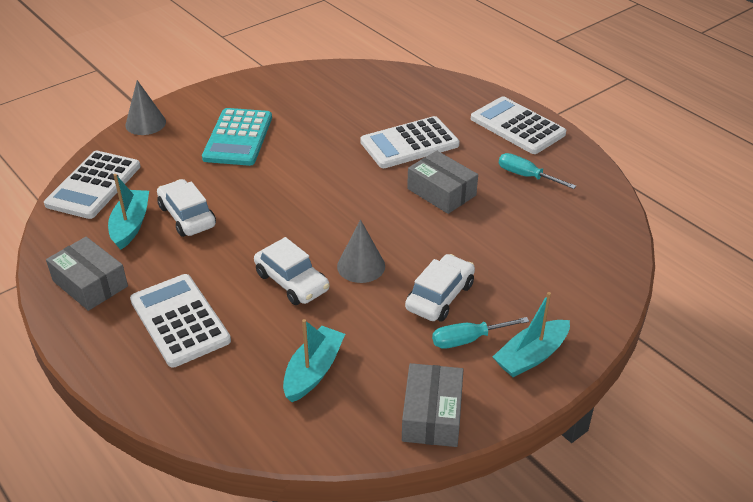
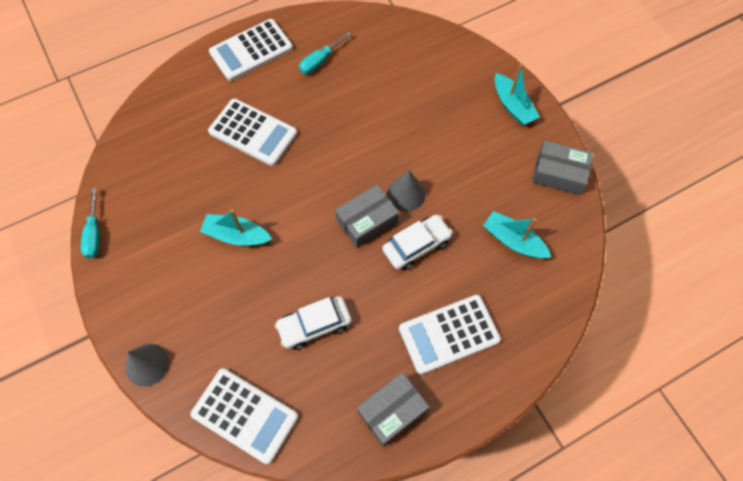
camera: 80 degrees left, 25 degrees up
turquoise boat [108,174,149,250] -> turquoise boat moved to [200,210,272,246]
turquoise calculator [202,108,272,166] -> none
white calculator [360,116,460,168] -> white calculator turned 45 degrees counterclockwise [208,98,297,166]
white car [405,254,475,321] -> none
grey box [407,151,478,214] -> grey box moved to [335,184,399,248]
turquoise screwdriver [432,317,529,349] -> turquoise screwdriver moved to [81,188,100,258]

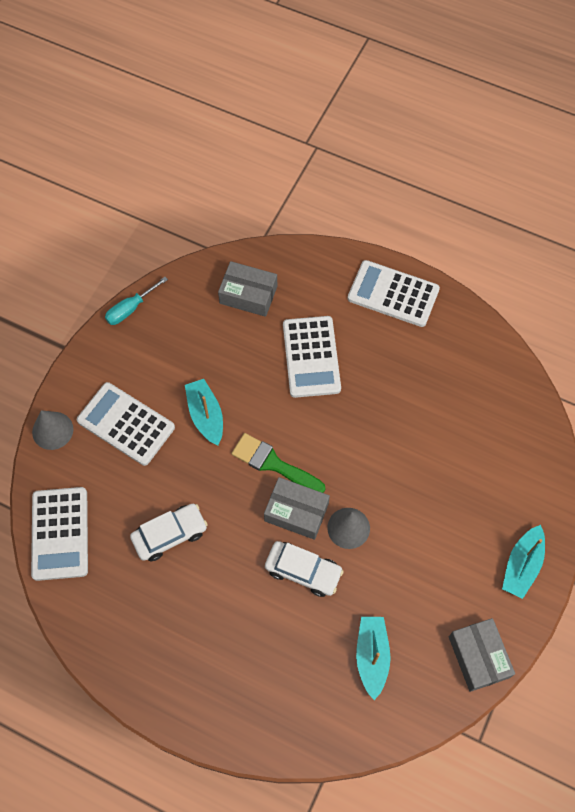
camera: 55 degrees right, 0 degrees up
white car [275,296,352,350] -> white car turned 120 degrees clockwise [130,504,208,561]
turquoise screwdriver [299,31,351,74] -> none
grey box [357,372,429,446] -> grey box moved to [218,261,277,317]
white calculator [399,295,501,375] -> white calculator moved to [77,382,175,466]
none -> green brush [231,433,326,493]

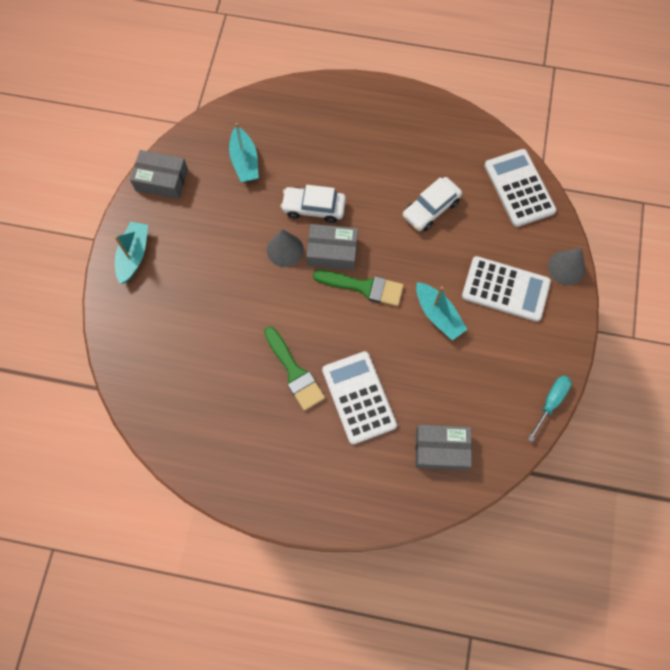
camera: 165 degrees right, 5 degrees up
white calculator [347,260,440,327] -> none
grey box [449,618,515,692] -> grey box turned 45 degrees counterclockwise [130,150,188,199]
none -> green brush [264,327,325,411]

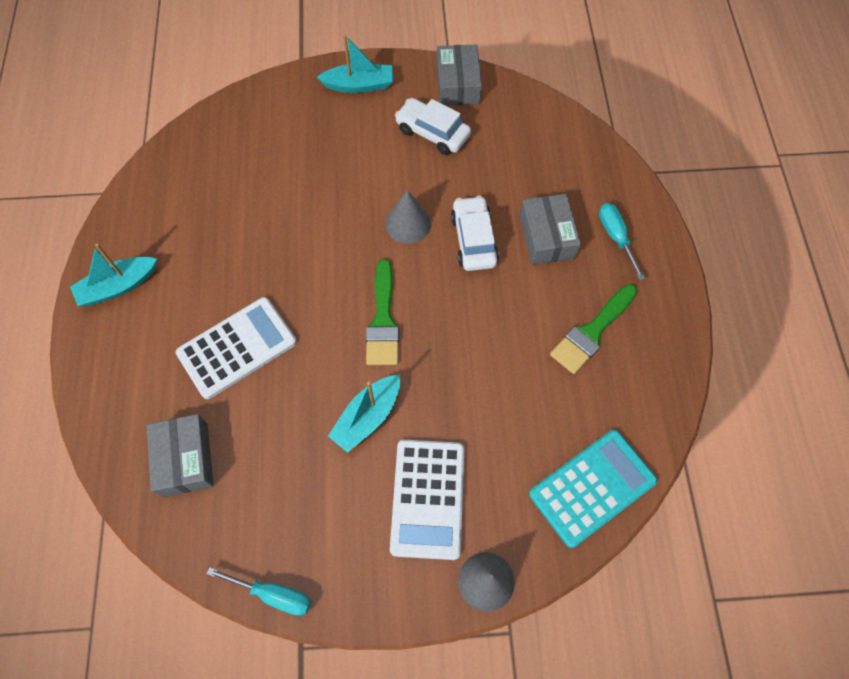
camera: 75 degrees right, 5 degrees down
turquoise boat [229,123,259,182] -> turquoise boat moved to [70,244,157,306]
green brush [264,327,325,411] -> green brush moved to [550,284,637,374]
grey box [306,224,358,270] -> grey box moved to [519,194,581,265]
white car [403,177,462,231] -> white car moved to [395,98,471,155]
white calculator [484,149,557,227] -> turquoise calculator [529,430,658,548]
none -> turquoise screwdriver [599,203,646,280]

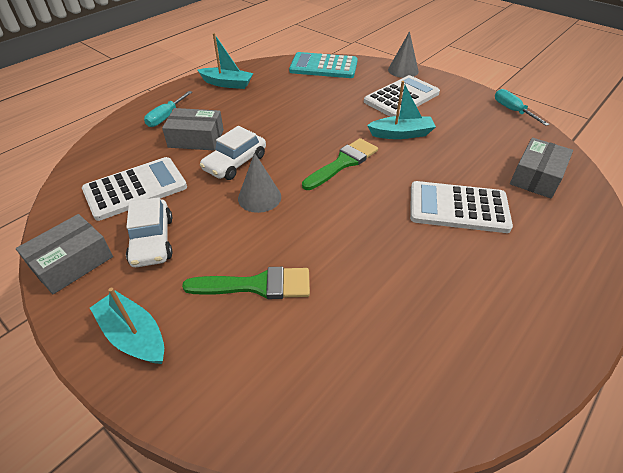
camera: 135 degrees left, 20 degrees down
turquoise boat [70,244,157,306] -> turquoise boat moved to [198,33,253,89]
grey box [519,194,581,265] -> grey box turned 60 degrees clockwise [162,108,224,151]
green brush [550,284,637,374] -> green brush moved to [182,267,310,299]
none -> white calculator [82,157,187,221]

